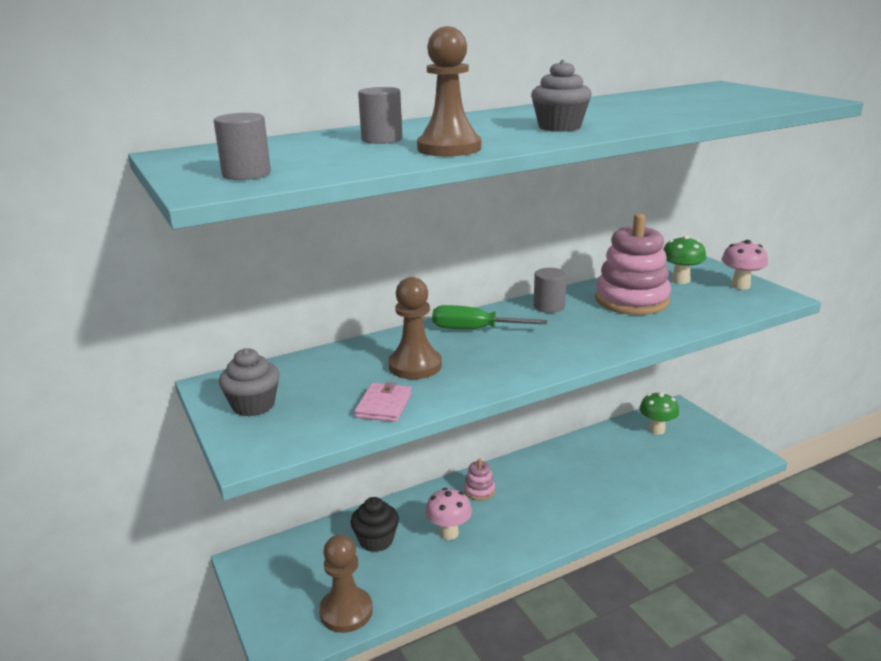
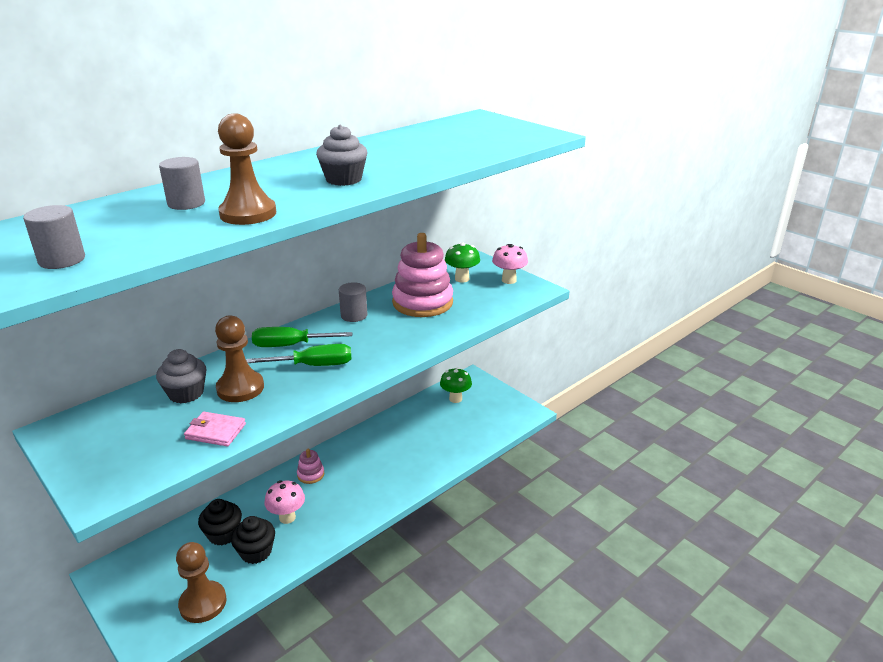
camera: 15 degrees left, 5 degrees up
grey cupcake [219,348,280,417] -> grey cupcake moved to [156,349,206,403]
pink wallet [354,382,412,422] -> pink wallet turned 75 degrees counterclockwise [184,412,246,446]
none -> black cupcake [231,516,275,564]
none -> green screwdriver [246,344,351,366]

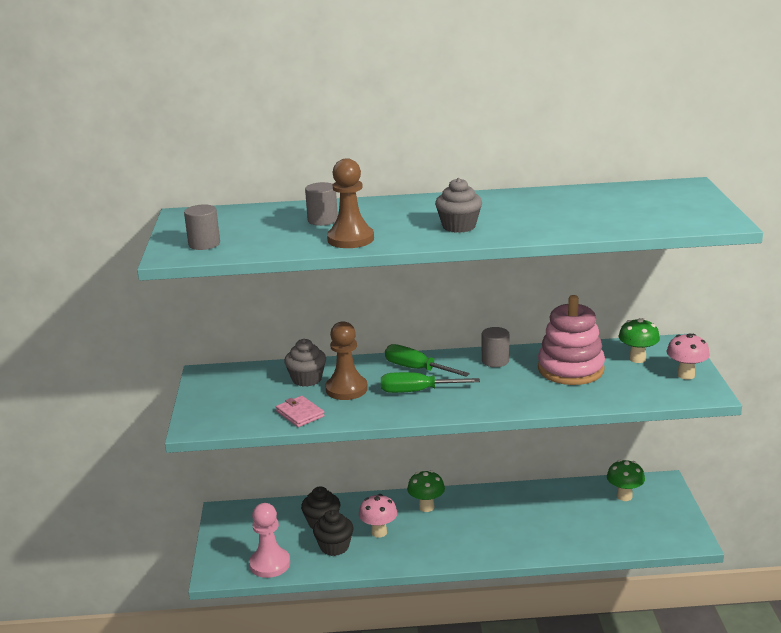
camera: 40 degrees right, 5 degrees down
brown pawn [176,542,227,623] -> pink pawn [249,503,290,578]
green screwdriver [246,344,351,366] -> green screwdriver turned 150 degrees clockwise [381,372,480,393]
pink stacking toy [297,449,324,484] -> green mushroom [407,470,445,512]

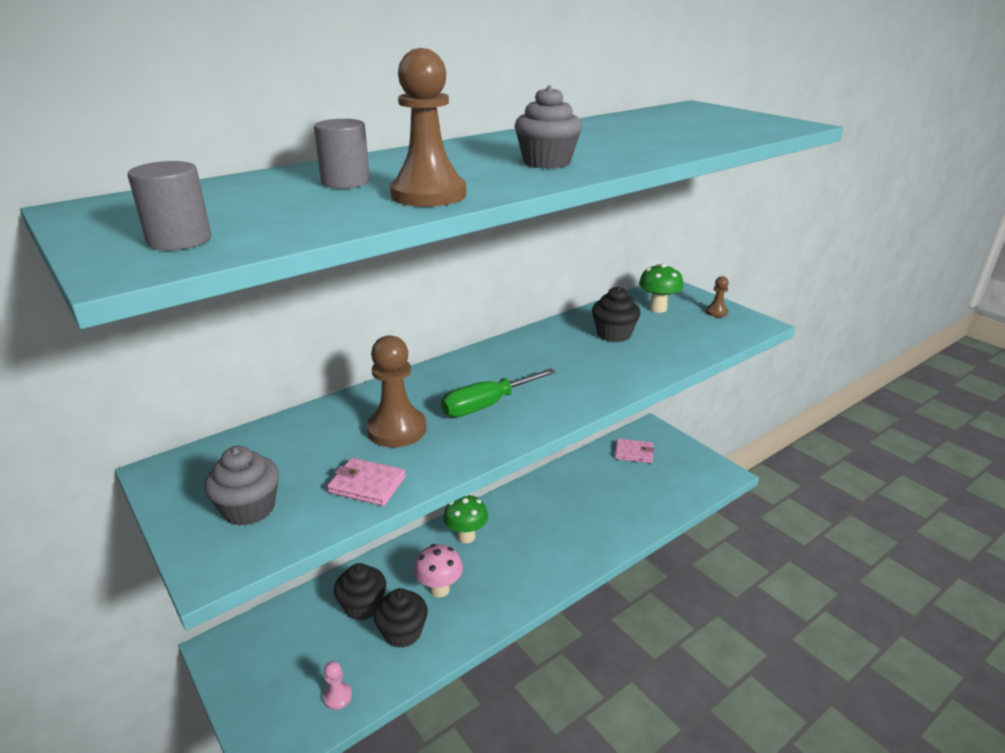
camera: 35 degrees left, 5 degrees up
pink pawn [249,503,290,578] -> pink pawn [323,661,352,710], size x0.49
grey cupcake [284,339,326,387] -> grey cupcake moved to [204,446,279,526]
green screwdriver [385,344,470,377] -> none
grey cylinder [482,327,509,367] -> none
pink stacking toy [538,295,605,385] -> black cupcake [592,286,641,342]
green mushroom [607,460,645,501] -> pink wallet [615,438,654,463]
pink mushroom [667,334,710,380] -> brown pawn [706,276,729,317]

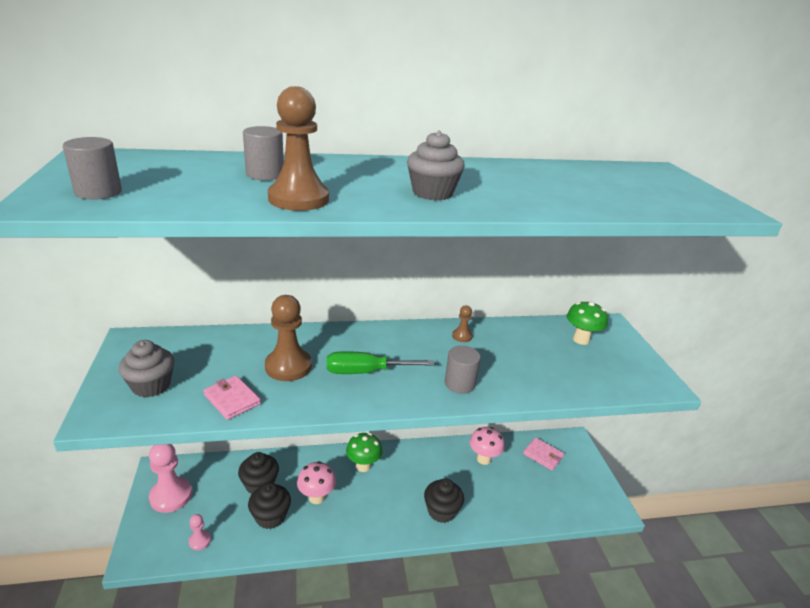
camera: 25 degrees right, 0 degrees up
black cupcake [592,286,641,342] -> black cupcake moved to [424,479,464,523]
brown pawn [706,276,729,317] -> brown pawn moved to [452,305,472,342]
none -> pink pawn [149,444,192,513]
none -> grey cylinder [445,346,481,394]
none -> pink mushroom [470,427,505,465]

